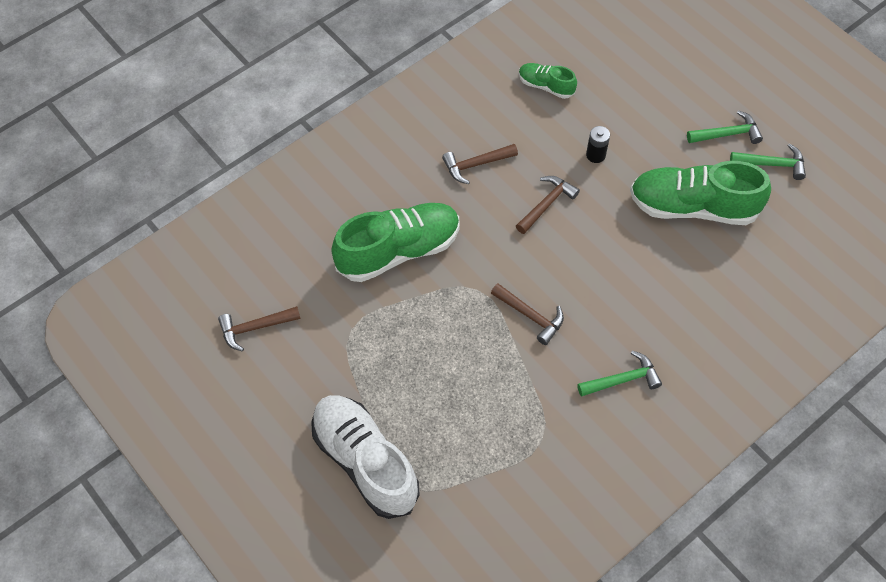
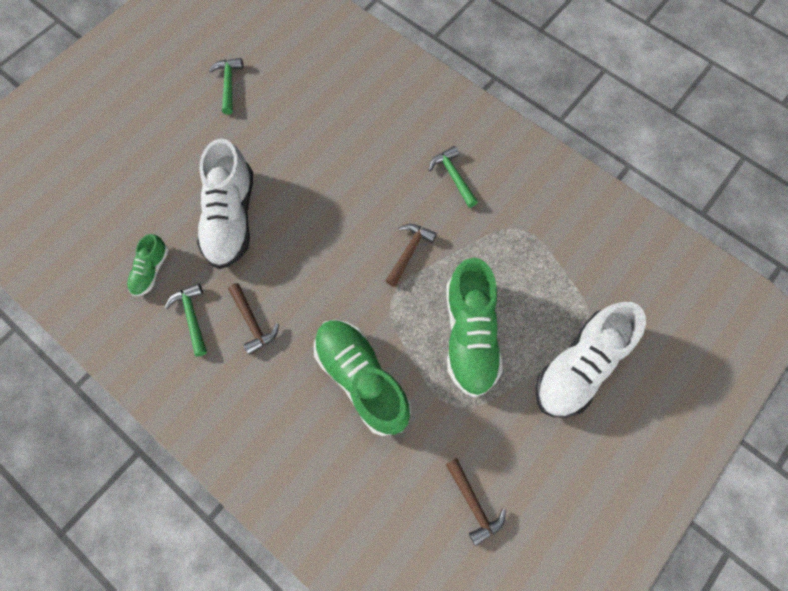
camera: 100 degrees left, 10 degrees up
brown hammer [516,176,580,234] -> none
black battery [586,126,610,163] -> white shoe [197,139,253,269]
green shoe [630,161,771,225] -> green shoe moved to [446,257,503,398]
green hammer [687,110,763,144] -> green hammer moved to [165,283,207,357]

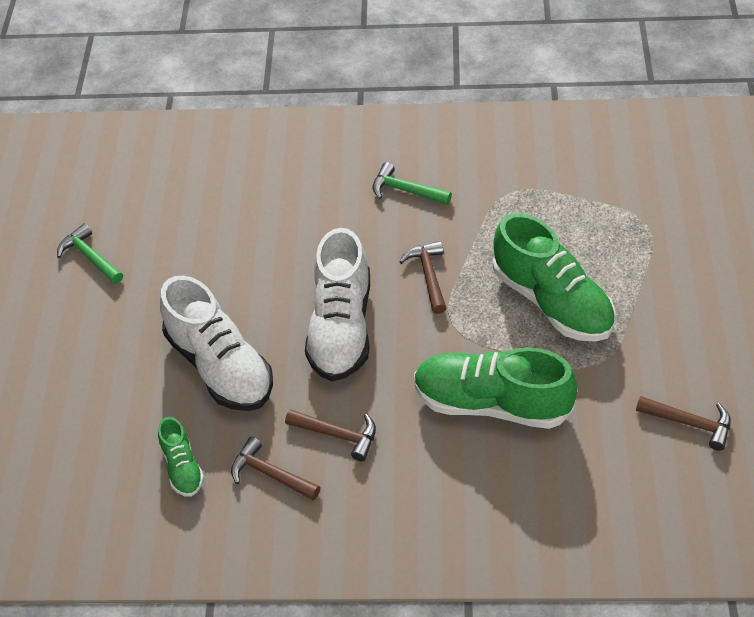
camera: 35 degrees left, 20 degrees down
green hammer [165,283,207,357] -> brown hammer [231,437,320,500]
white shoe [536,302,646,418] -> white shoe moved to [305,228,370,382]

